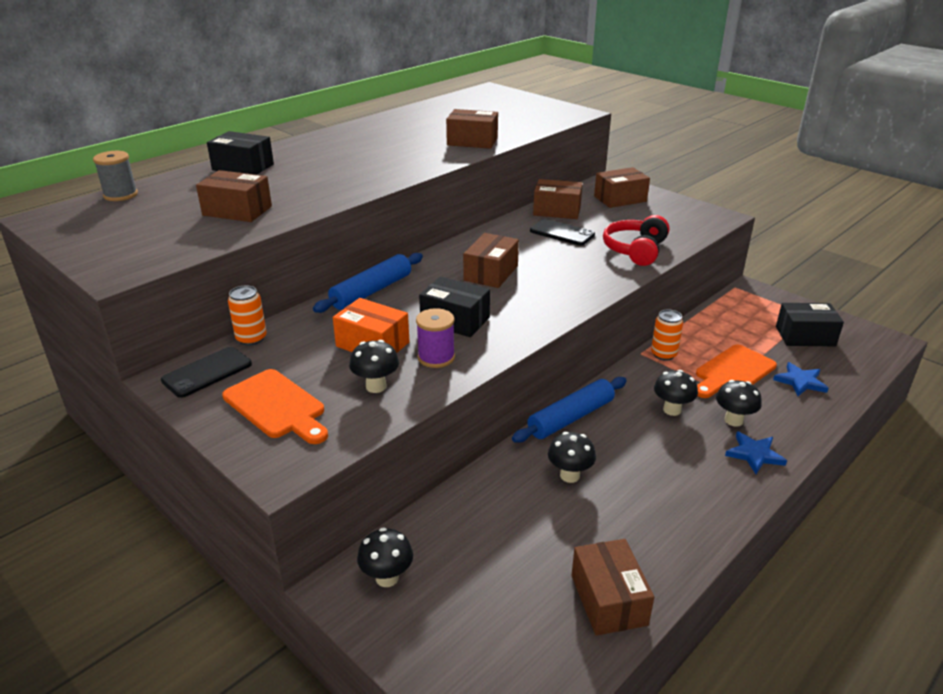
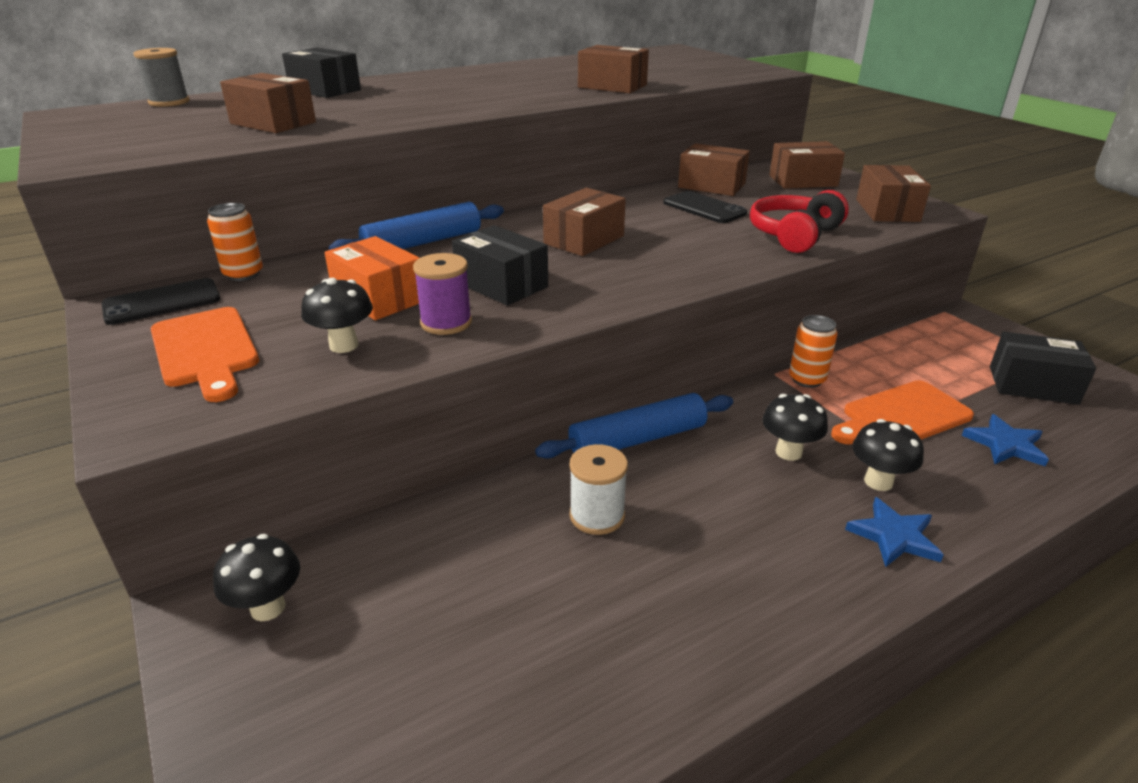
camera: 15 degrees right, 0 degrees up
black mushroom [548,432,596,483] -> white spool [569,444,628,535]
brown box [571,539,654,636] -> brown box moved to [856,165,931,222]

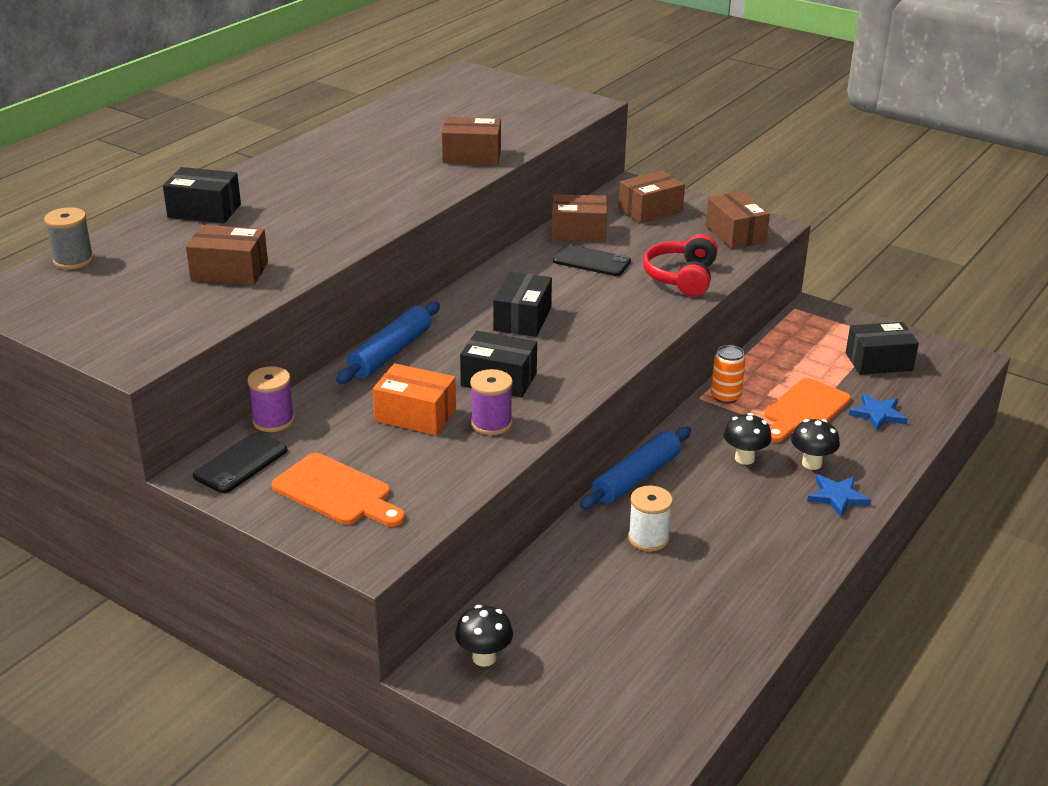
camera: 25 degrees left, 0 degrees up
orange can [207,203,263,281] -> purple spool [248,366,294,432]
black mushroom [301,278,373,353] -> none
brown box [543,188,626,256] -> black box [493,272,552,337]

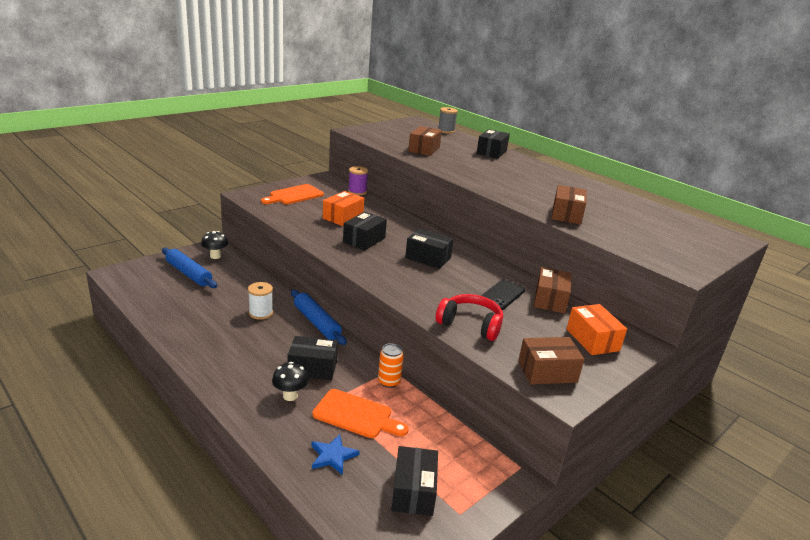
camera: 100 degrees right, 5 degrees down
black phone [193,432,288,493] -> none
blue rolling pin [336,302,440,384] -> blue rolling pin moved to [162,247,217,288]
purple spool [470,369,513,435] -> none
brown box [619,170,685,224] -> orange box [567,304,627,355]
black mushroom [724,413,772,465] -> black box [288,336,338,380]
orange cutting board [764,378,851,442] -> orange cutting board turned 150 degrees clockwise [312,389,409,438]
blue star [807,475,871,517] -> none

